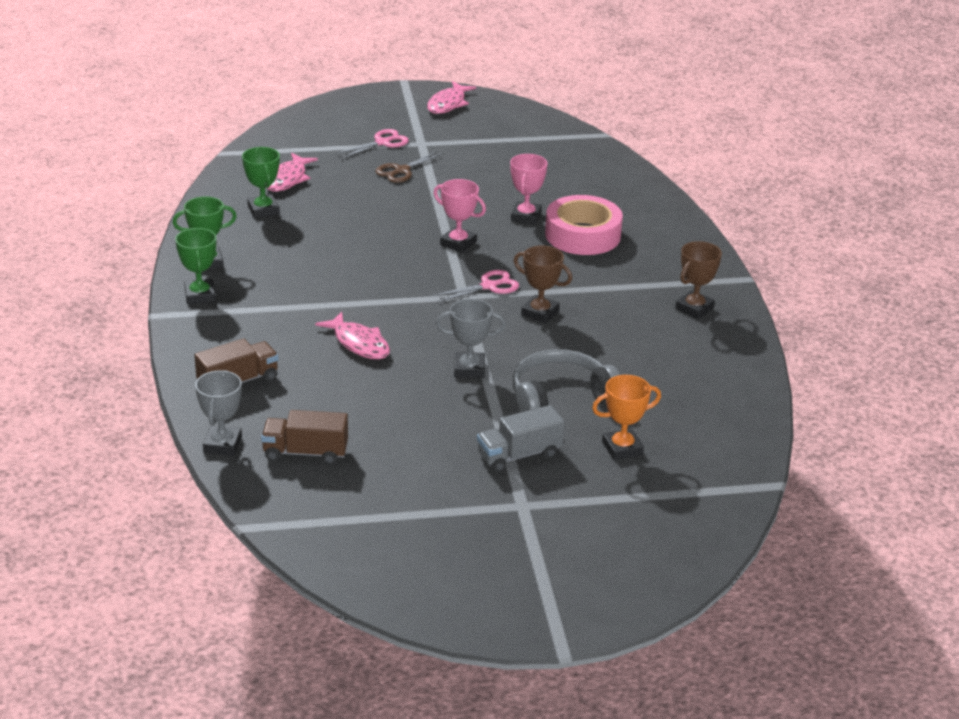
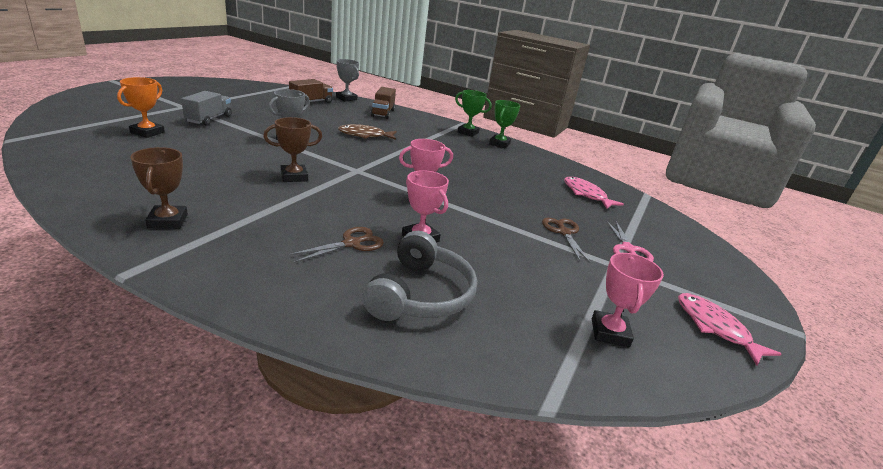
camera: 125 degrees right, 5 degrees down
green trophy [242,147,280,218] -> none
pink fish [315,312,390,359] -> brown fish [338,124,397,140]
pink scissors [432,270,519,303] -> none
grey headphones [513,349,620,413] -> grey headphones moved to [362,231,477,321]
pink tape [545,195,623,255] -> brown scissors [288,227,384,263]
none -> pink trophy [592,253,664,347]

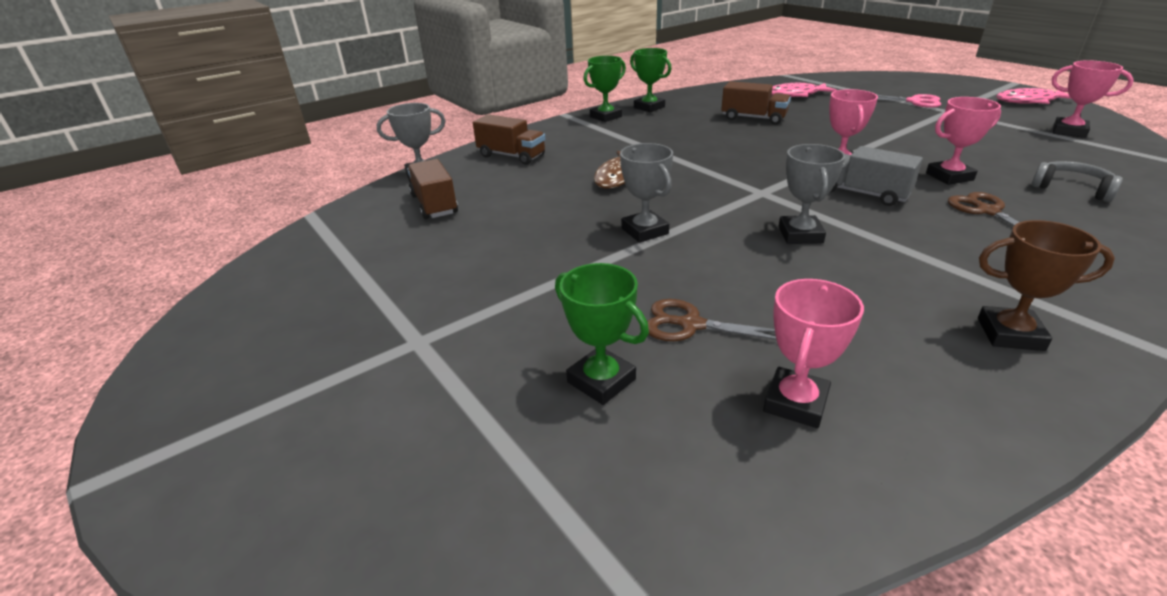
camera: 60 degrees left, 5 degrees up
orange trophy [117,77,165,138] -> green trophy [555,263,649,405]
grey truck [181,91,232,126] -> grey truck moved to [829,146,923,206]
brown trophy [263,117,322,182] -> grey trophy [779,144,845,244]
grey headphones [362,231,477,321] -> grey headphones [1032,161,1123,202], size x0.60
brown scissors [542,218,590,262] -> brown scissors moved to [647,299,777,341]
none -> brown truck [721,81,791,125]
none -> pink trophy [763,279,864,428]

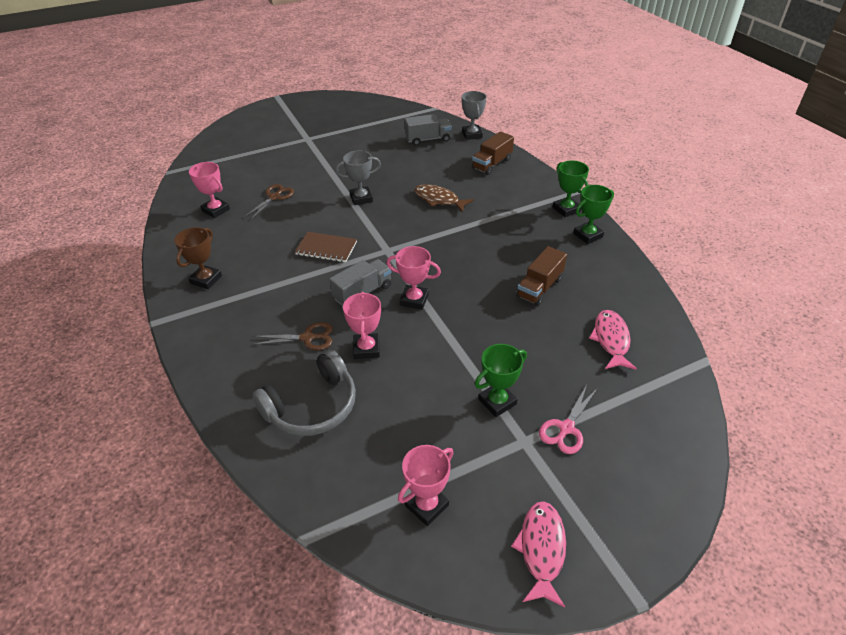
camera: 100 degrees right, 10 degrees up
brown truck [407,159,458,219] -> grey truck [405,114,452,146]
green trophy [555,263,649,405] -> green trophy moved to [475,344,527,417]
grey trophy [779,144,845,244] -> brown notebook [295,232,357,262]
grey headphones [1032,161,1123,202] -> grey headphones [252,350,356,436], size x1.65

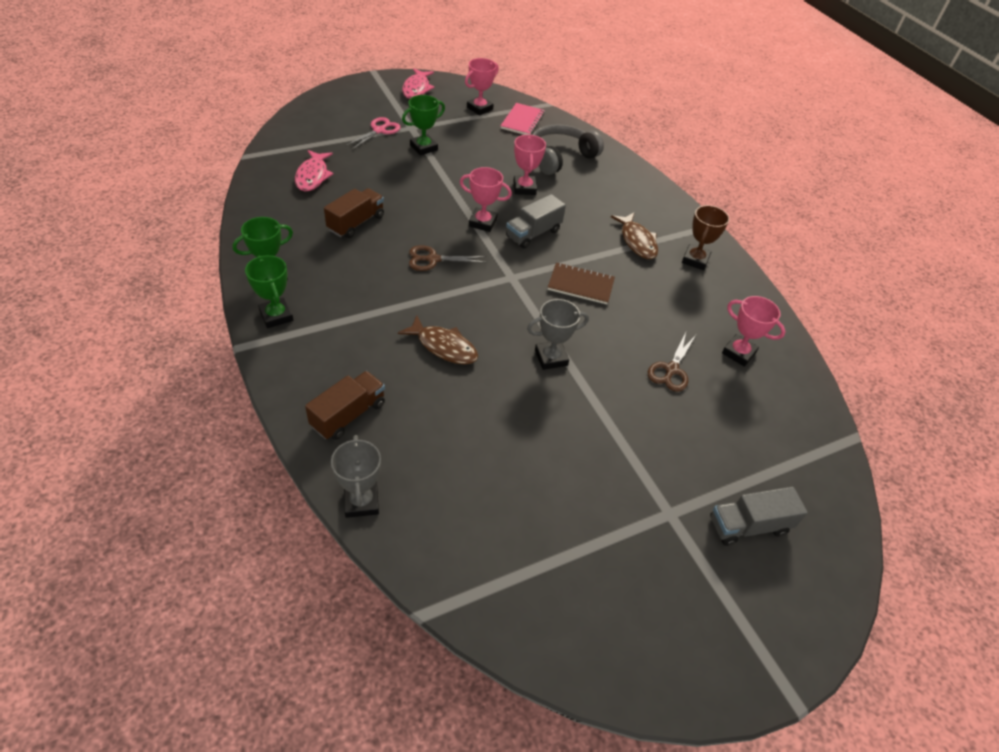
camera: 175 degrees right, 5 degrees up
brown scissors [252,322,333,350] -> brown scissors moved to [409,245,487,271]
grey truck [405,114,452,146] -> grey truck moved to [710,487,808,546]
none -> pink notebook [500,103,545,135]
none -> brown fish [611,213,658,259]

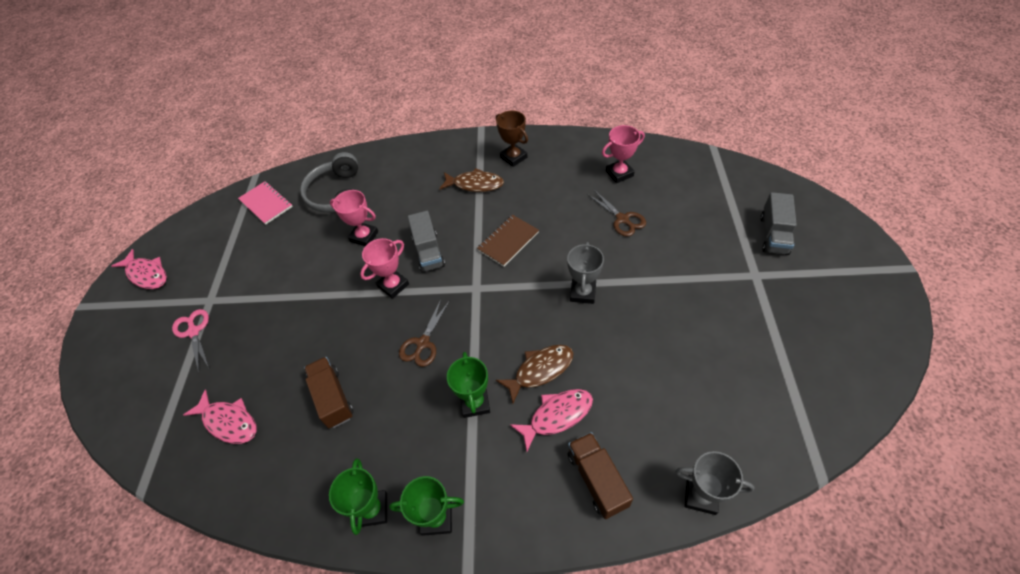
camera: 55 degrees left, 5 degrees up
green trophy [402,95,445,155] -> green trophy moved to [447,352,490,418]
pink trophy [465,58,499,115] -> none
none -> pink fish [510,389,593,451]

